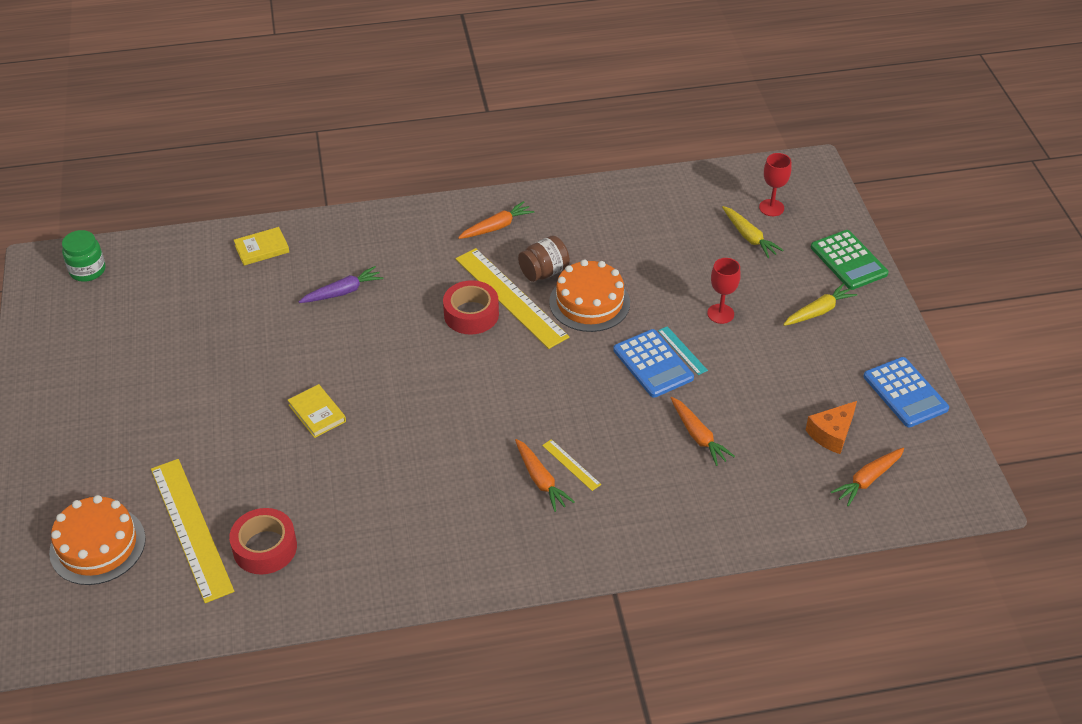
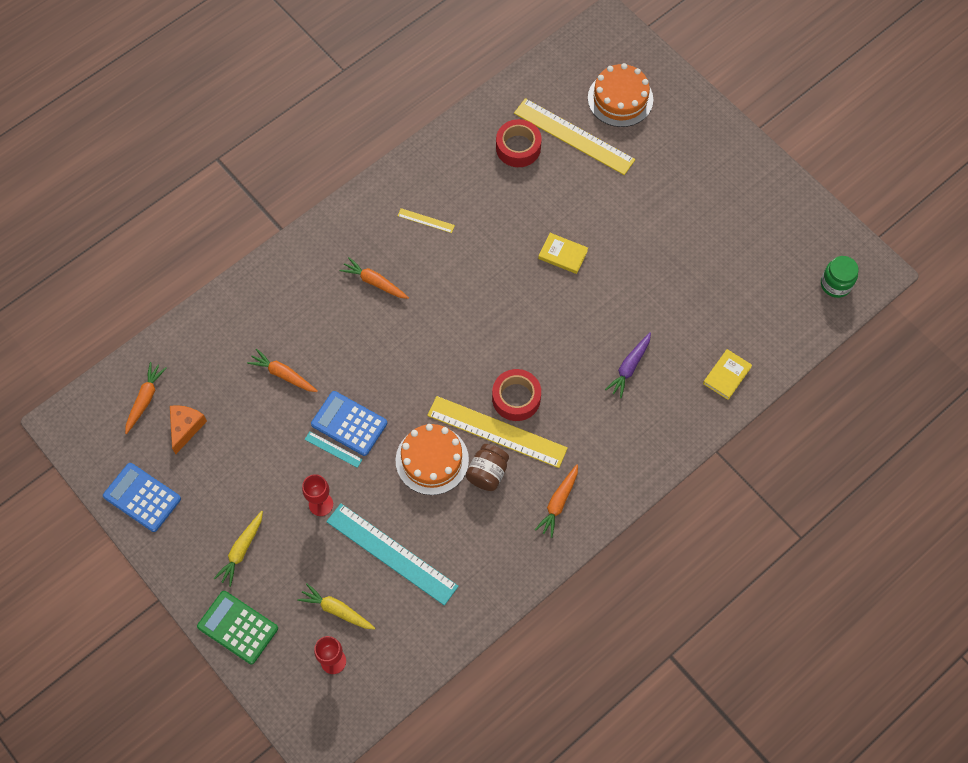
camera: 150 degrees right, 20 degrees up
yellow ruler [542,439,601,491] -> yellow ruler moved to [398,208,455,233]
none -> turquoise ruler [326,503,459,605]

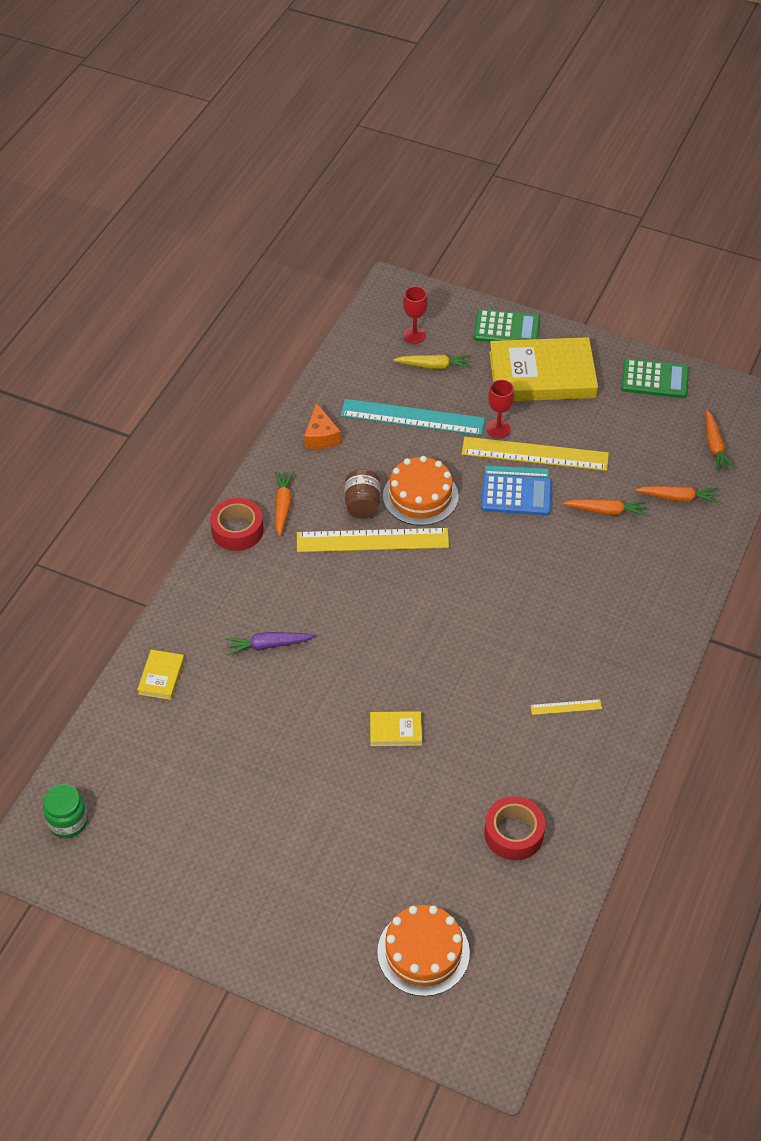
camera: 155 degrees right, 15 degrees down
blue calculator [103,463,181,532] -> green calculator [621,358,689,398]
orange cheese [170,405,207,454] -> orange cheese moved to [304,403,341,449]
yellow carrot [214,511,263,587] -> yellow book [489,337,598,401]
orange carrot [340,257,409,299] -> orange carrot moved to [635,486,718,503]
red tape [492,369,541,421] -> red tape moved to [210,498,264,551]
yellow ruler [514,98,635,175] -> yellow ruler moved to [462,437,609,471]
purple carrot [605,332,651,398] -> purple carrot turned 105 degrees counterclockwise [226,632,315,656]

